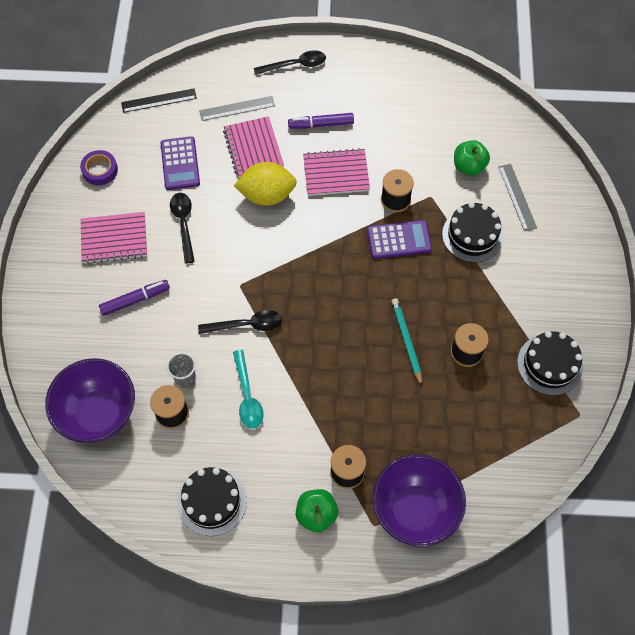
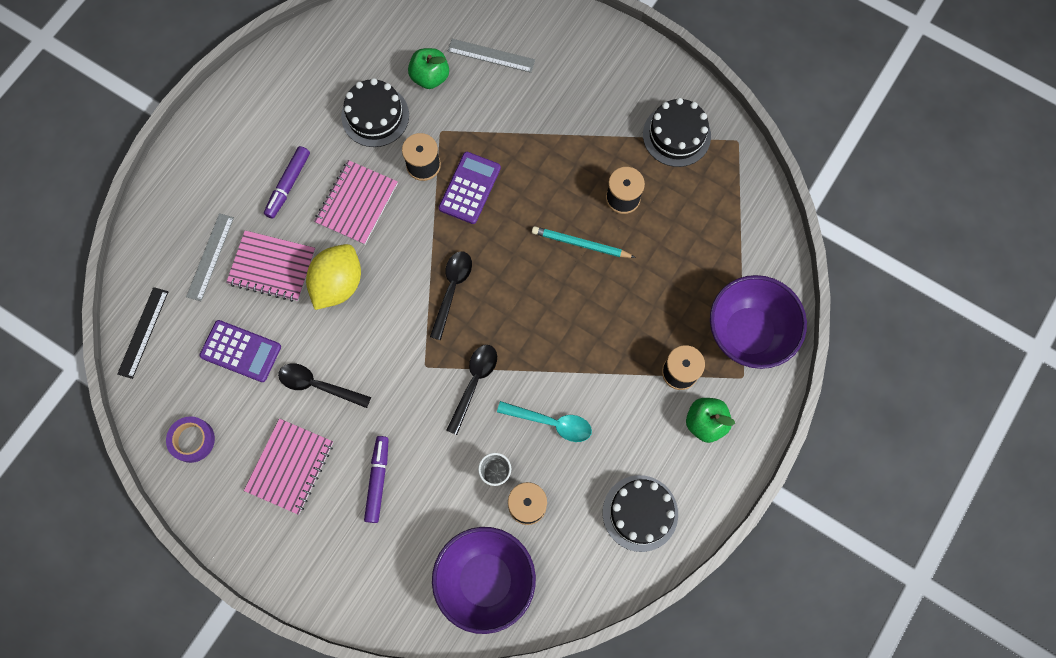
camera: 60 degrees left, 10 degrees up
black spoon [254,50,326,75] -> black spoon moved to [430,251,472,340]
black cake [442,202,504,263] -> black cake moved to [341,78,409,147]

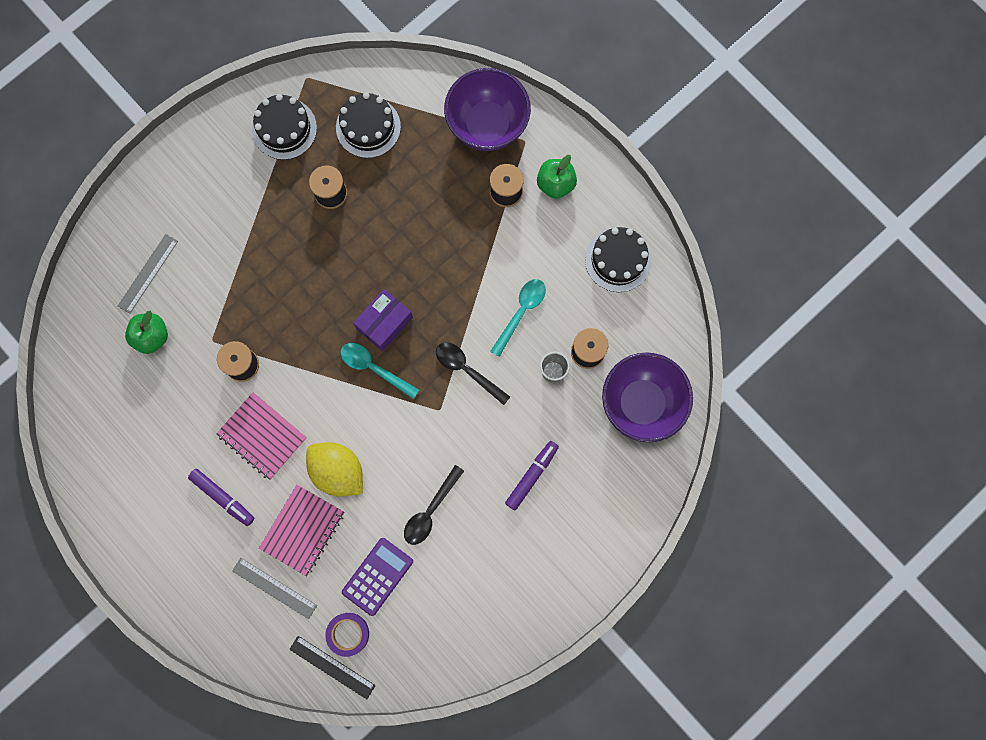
camera: 75 degrees left, 5 degrees up
purple tape [166,416,215,463] -> purple tape moved to [325,613,369,657]
pink notebook [244,419,333,515] -> none
black cake [341,78,409,147] -> black cake moved to [336,92,401,158]
purple marker [364,436,389,523] -> purple marker turned 105 degrees clockwise [505,441,559,510]
black spoon [430,251,472,340] -> turquoise spoon [341,343,419,399]
purple calculator [439,152,501,224] -> none
turquoise pencil [532,226,636,258] -> none
none -> purple box [353,289,413,351]

